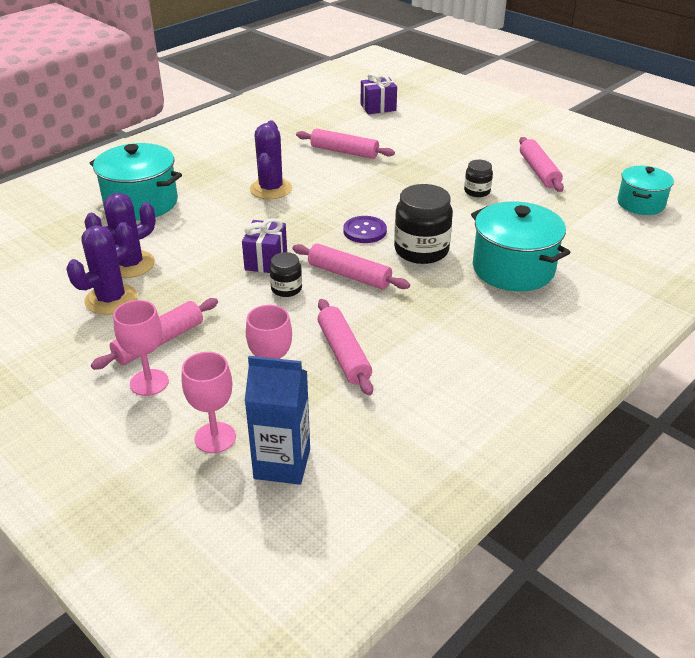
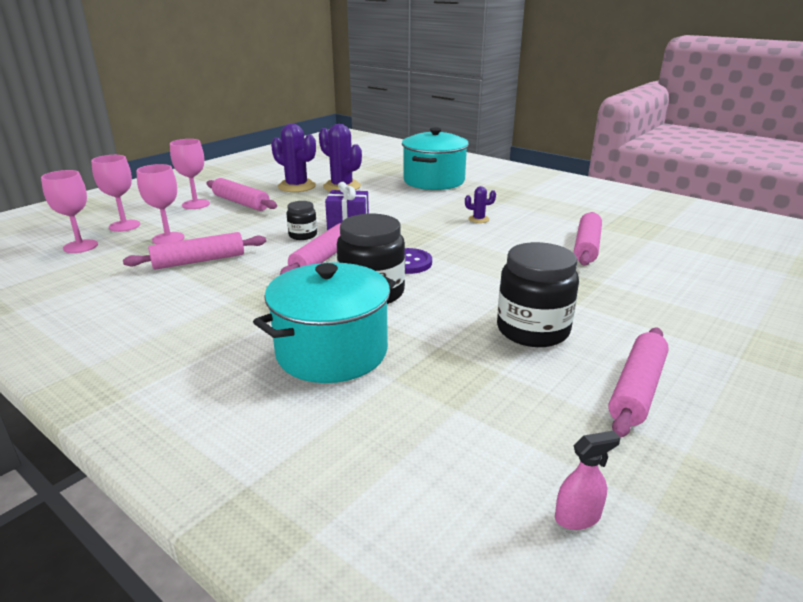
camera: 85 degrees right, 10 degrees down
blue carton [245,356,310,485] -> pink goblet [41,170,98,253]
purple cactus [250,121,292,199] -> purple cactus [465,186,496,223], size x0.48
purple gift [361,72,397,114] -> none
black jar [464,160,493,197] -> black jar [497,242,579,347], size x1.88
pink rolling pin [519,137,564,192] -> pink rolling pin turned 45 degrees counterclockwise [608,328,669,438]
turquoise pot [617,166,674,215] -> pink spray bottle [555,431,620,530]

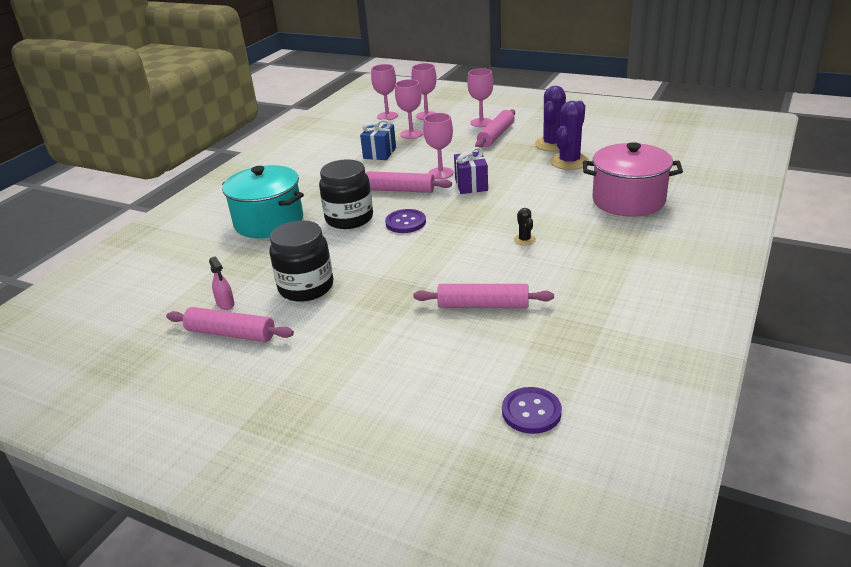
camera: 80 degrees right, 5 degrees up
pink rolling pin [123,232,266,270] -> blue gift [360,119,396,160]
black jar [287,201,317,240] -> pink goblet [423,113,453,179]
turquoise pot [402,128,469,190] -> pink pot [583,142,683,217]
purple cactus [465,186,496,223] -> black cactus [514,208,536,246]
pink spray bottle [555,431,620,530] -> pink spray bottle moved to [209,256,235,310]
none -> purple button [502,387,562,434]

